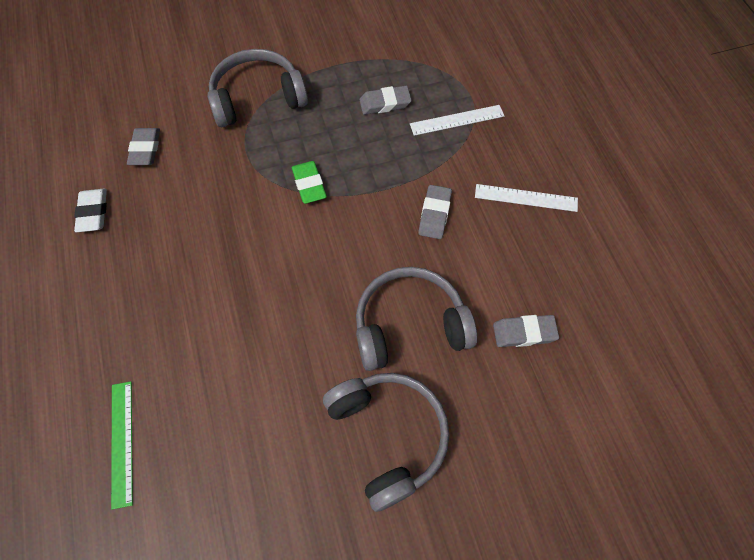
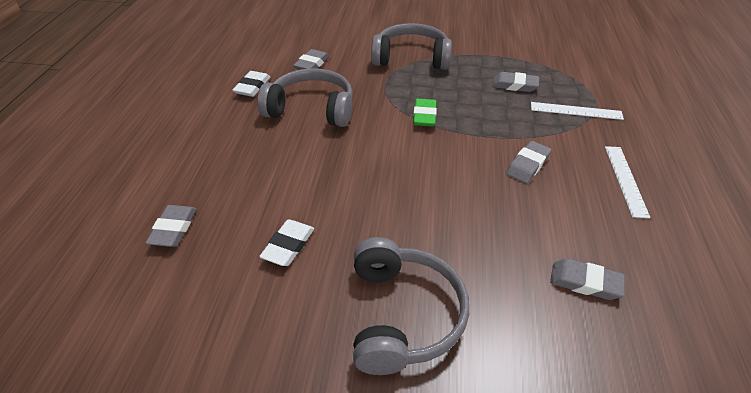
camera: 25 degrees right, 20 degrees down
green ruler [111,382,133,509] -> grey eraser [145,205,196,247]
grey headphones [356,267,477,371] -> grey headphones moved to [257,68,353,127]
white ruler [475,184,578,212] -> white ruler turned 60 degrees clockwise [605,146,650,218]
none -> white eraser [259,220,314,266]

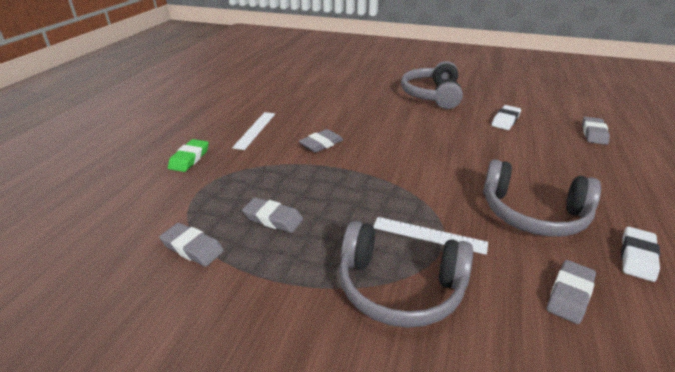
camera: 170 degrees left, 10 degrees down
green eraser [413,99,437,127] -> green eraser moved to [168,139,209,172]
white ruler [531,102,624,120] -> white ruler moved to [373,217,488,255]
grey eraser [550,258,625,300] -> grey eraser moved to [159,223,224,266]

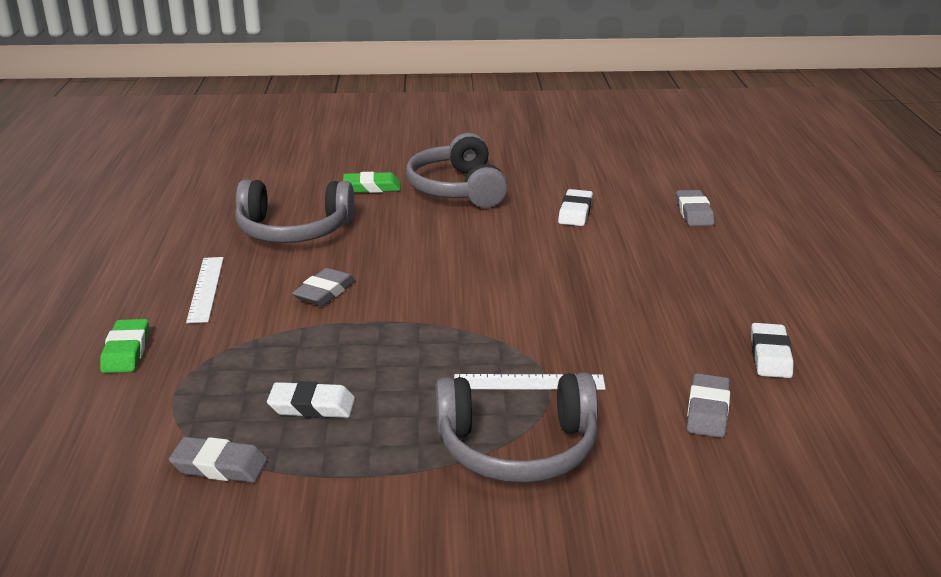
camera: 20 degrees left, 5 degrees down
grey eraser [242,197,303,233] -> white eraser [267,381,355,418]
grey headphones [483,159,601,237] -> grey headphones moved to [235,179,354,243]
none -> green eraser [343,172,401,193]

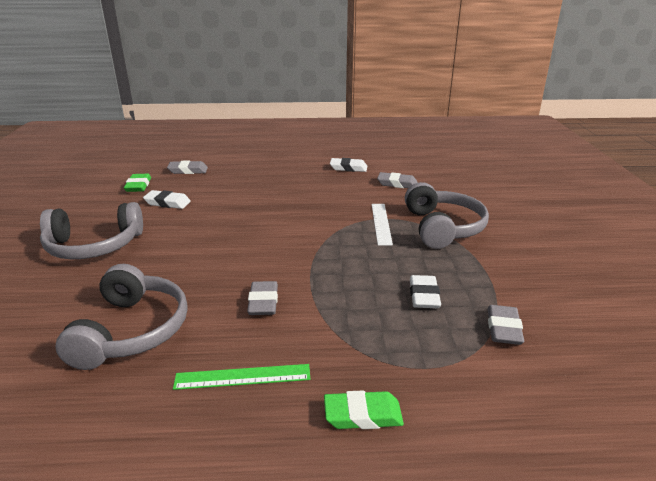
camera: 90 degrees left, 0 degrees up
white ruler [186,257,224,323] -> green ruler [173,364,310,390]
grey eraser [292,268,355,306] -> grey eraser turned 60 degrees clockwise [247,281,278,315]
green eraser [343,172,401,193] -> green eraser moved to [124,174,151,192]

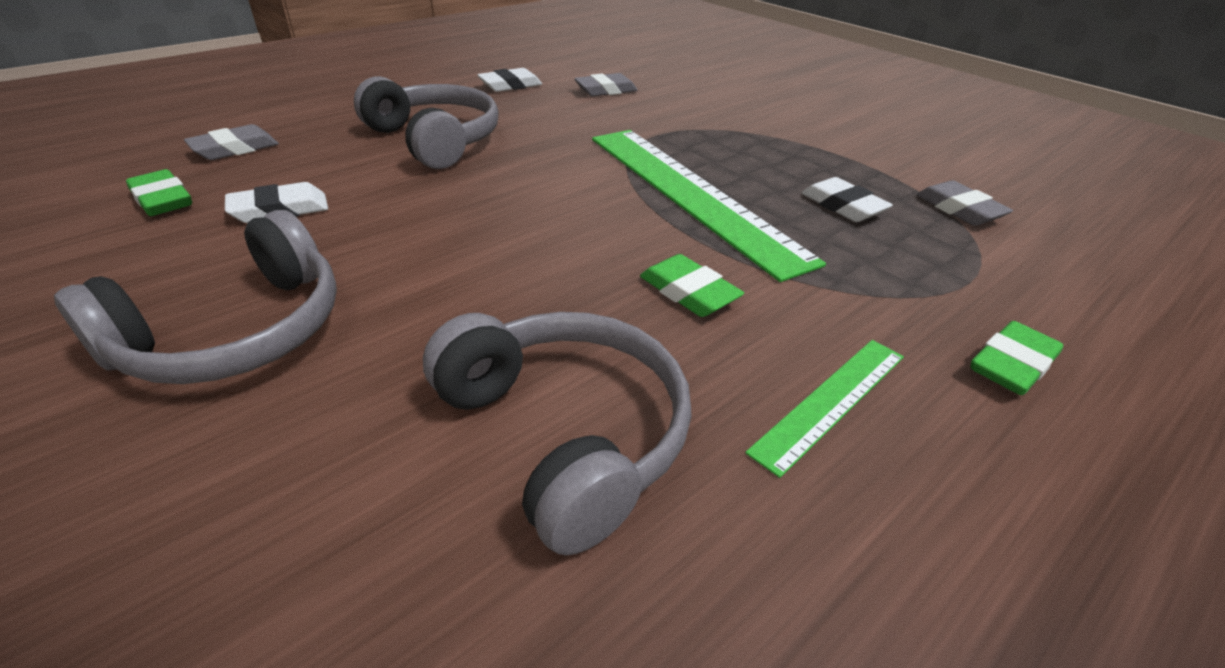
camera: 40 degrees left, 10 degrees up
grey eraser [247,281,278,315] -> green eraser [640,254,744,317]
white ruler [372,204,393,246] -> none
grey headphones [405,182,489,249] -> grey headphones moved to [354,76,499,169]
none -> green ruler [592,130,826,282]

